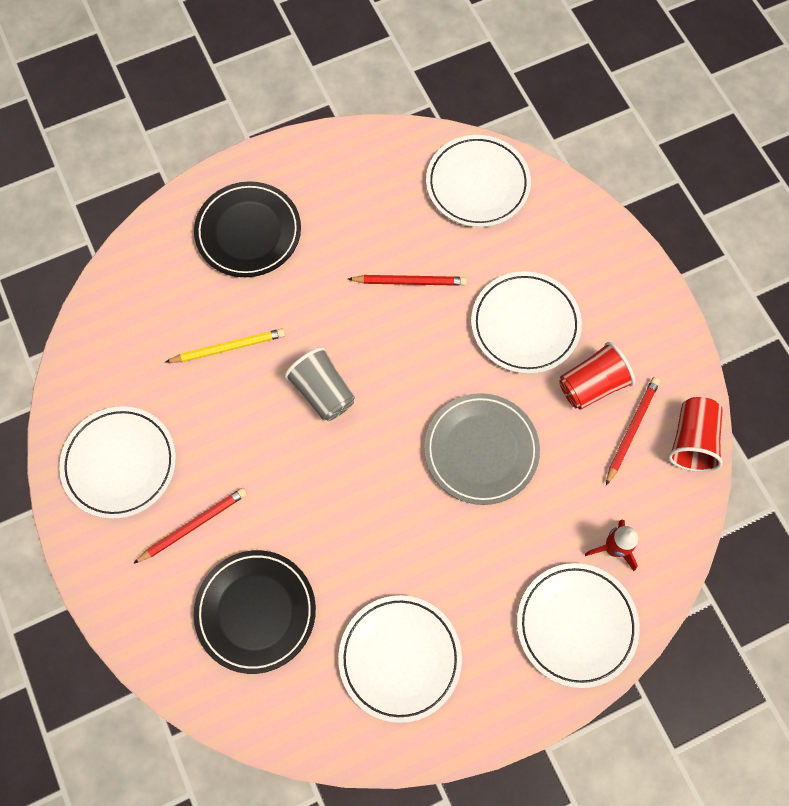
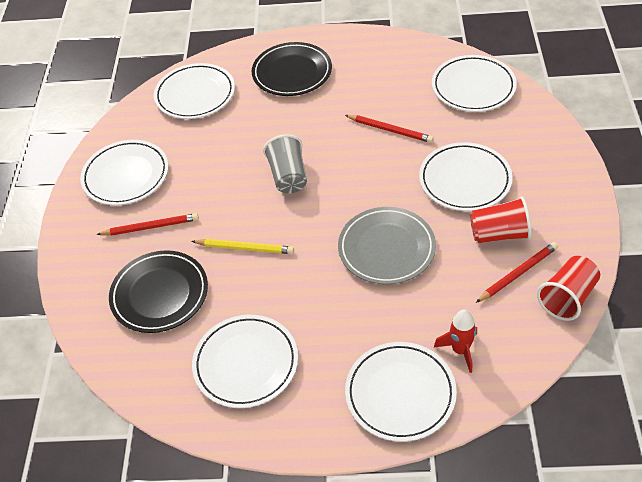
camera: 30 degrees right, 20 degrees down
yellow pencil [165,329,285,363] -> yellow pencil moved to [191,239,294,254]
none -> white plate [154,63,235,119]

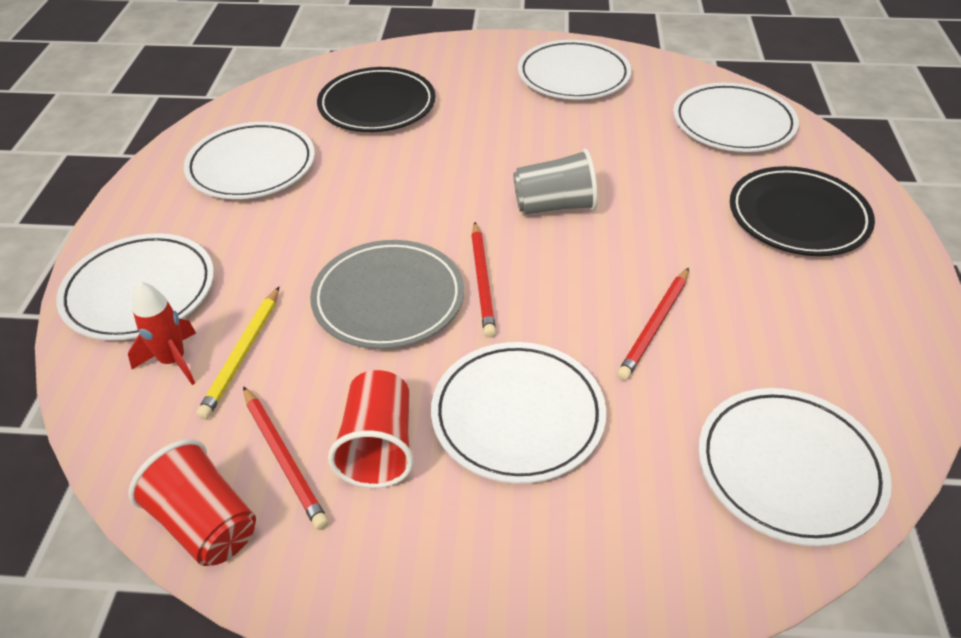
camera: 90 degrees right, 5 degrees down
red pencil [96,213,199,236] -> red pencil moved to [471,222,496,338]
yellow pencil [191,239,294,254] -> yellow pencil moved to [196,287,279,420]

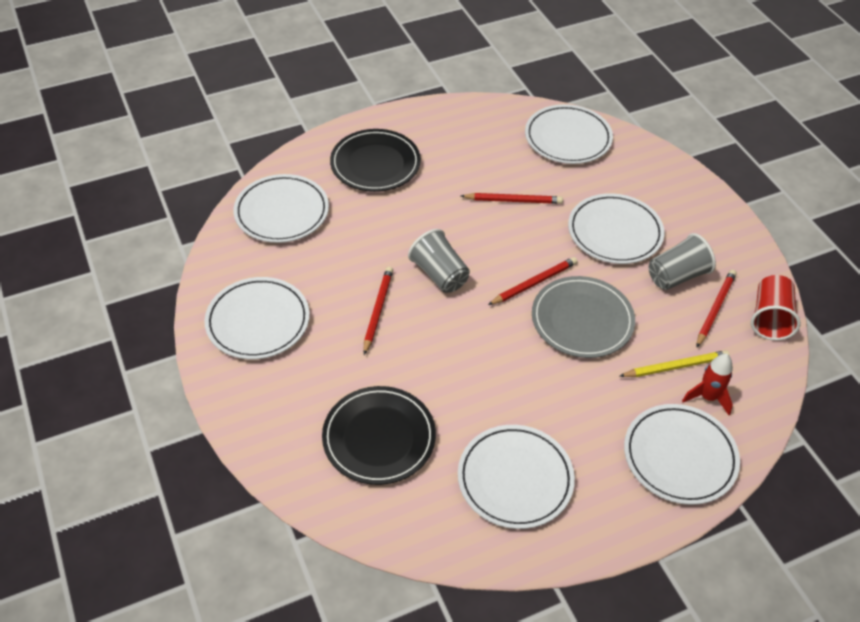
camera: 120 degrees left, 5 degrees up
red cup [328,370,414,488] -> grey cup [649,233,716,290]
none -> red pencil [363,267,393,355]

